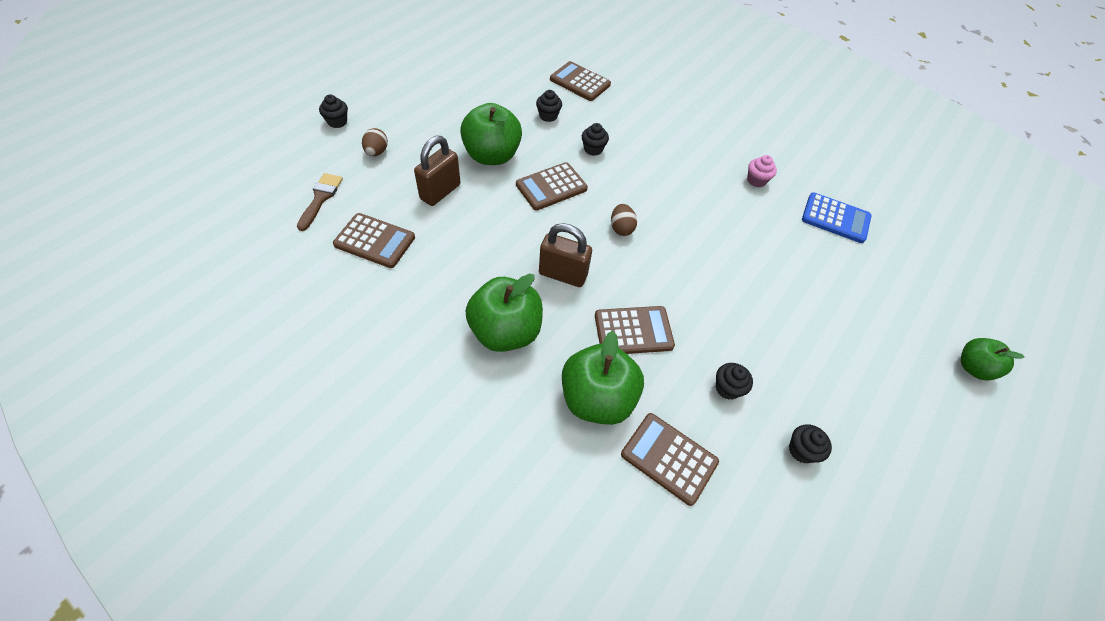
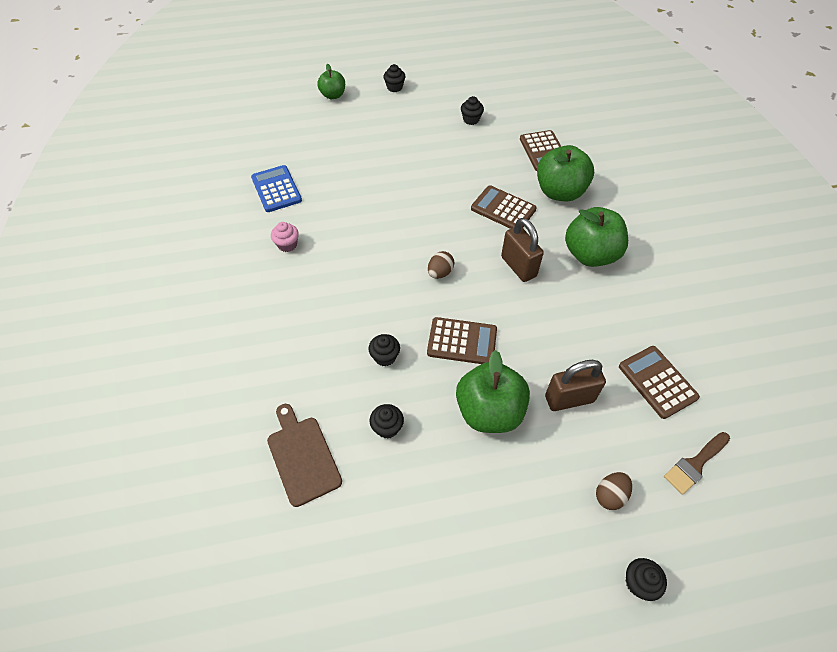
camera: 135 degrees left, 0 degrees up
brown calculator [550,61,611,101] -> brown cutting board [267,404,342,507]
black cupcake [716,363,753,400] -> black cupcake moved to [383,64,406,92]

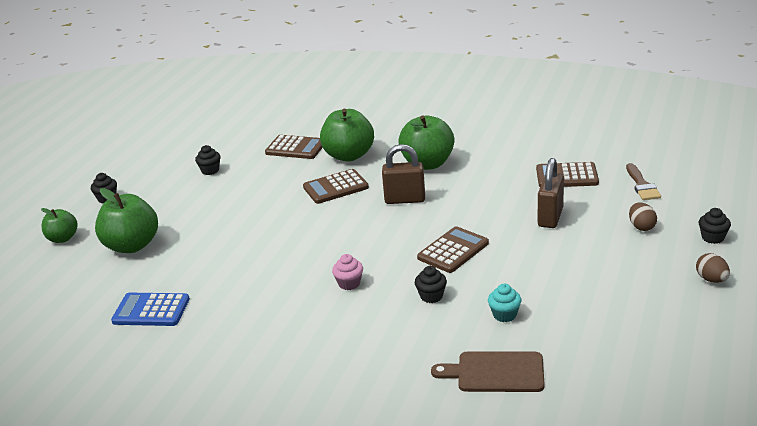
camera: 55 degrees left, 25 degrees down
pink cupcake [271,222,299,252] -> pink cupcake moved to [332,254,363,290]
black cupcake [370,404,404,439] -> turquoise cupcake [488,284,521,322]
brown egg [428,251,454,279] -> brown egg moved to [696,253,730,283]
green apple [456,350,530,433] -> green apple moved to [95,188,158,253]

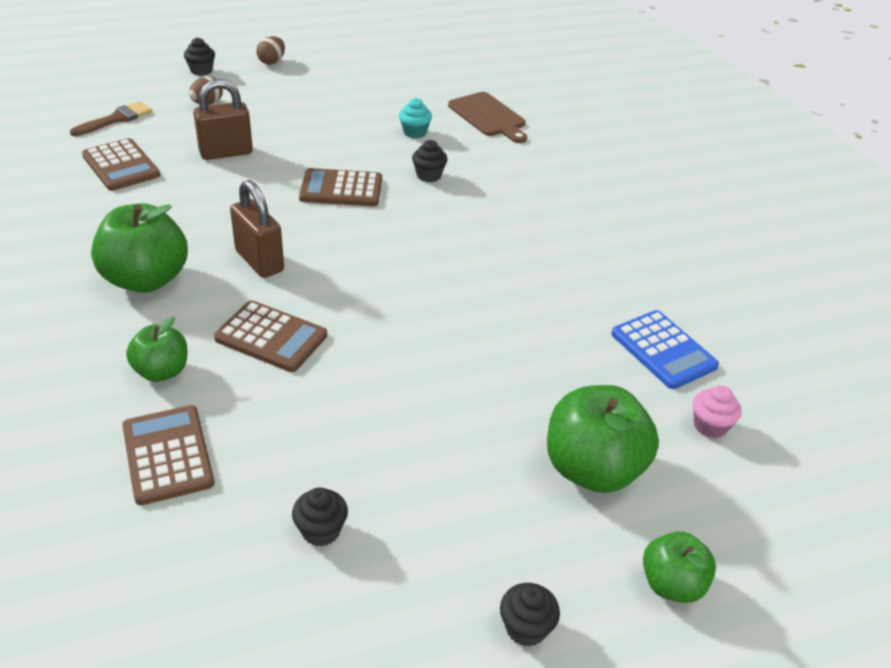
camera: 135 degrees left, 10 degrees up
green apple [320,109,374,161] -> green apple [126,316,187,382], size x0.58
pink cupcake [332,254,363,290] -> pink cupcake moved to [693,385,741,438]

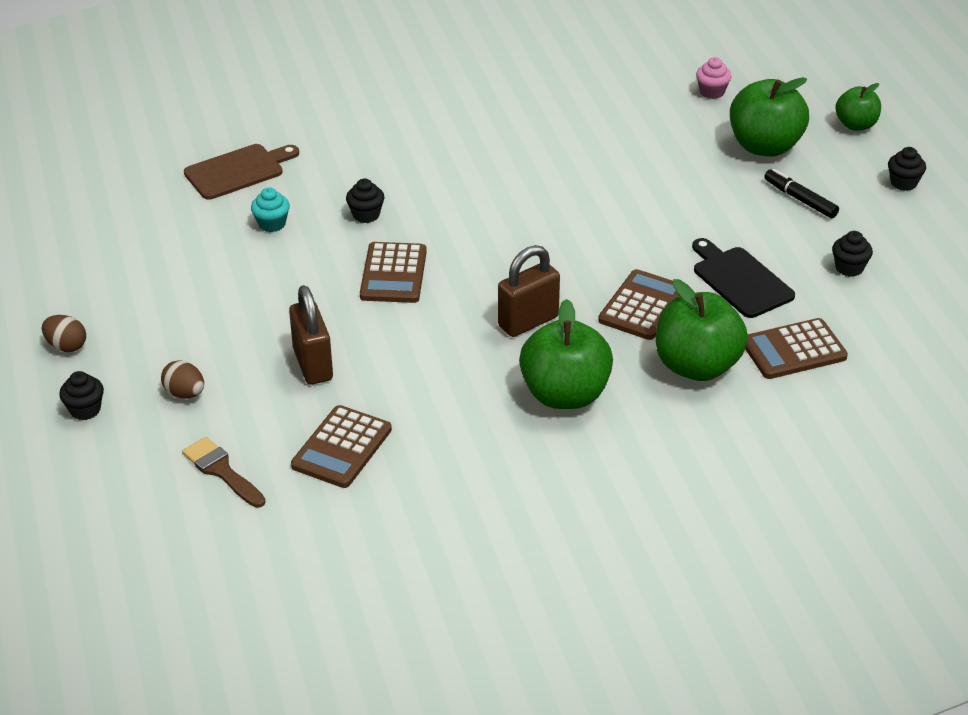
camera: 85 degrees left, 0 degrees up
brown calculator [82,138,160,191] -> brown calculator turned 150 degrees clockwise [291,405,392,488]
green apple [126,316,187,382] -> green apple [656,279,748,381], size x1.71
blue calculator [611,310,719,389] -> none
none -> black cutting board [692,238,795,318]
none -> black marker [764,169,839,218]

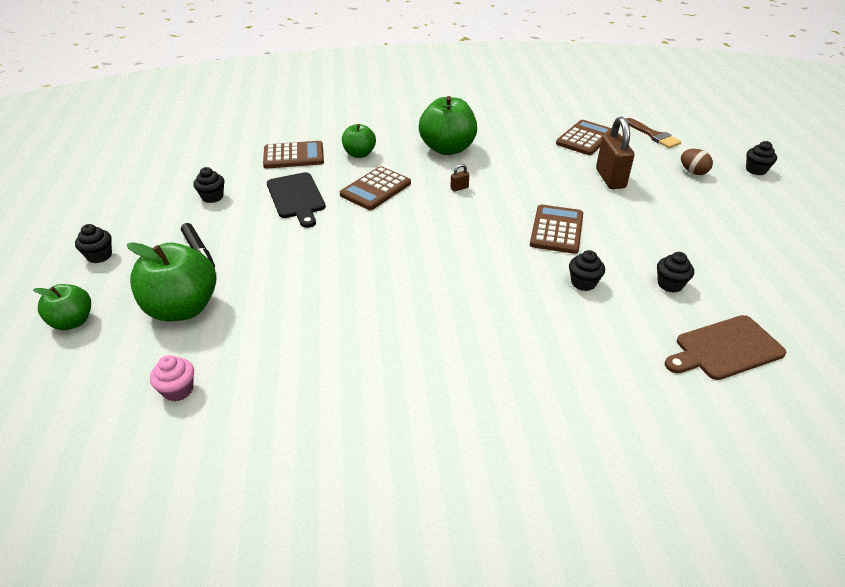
camera: 170 degrees left, 0 degrees up
brown egg [42,315,86,352] -> none
turquoise cupcake [251,187,290,232] -> black cupcake [657,252,694,293]
brown padlock [498,245,560,337] -> brown padlock [451,164,469,191], size x0.41
green apple [656,279,748,381] -> green apple [342,124,376,158], size x0.58

